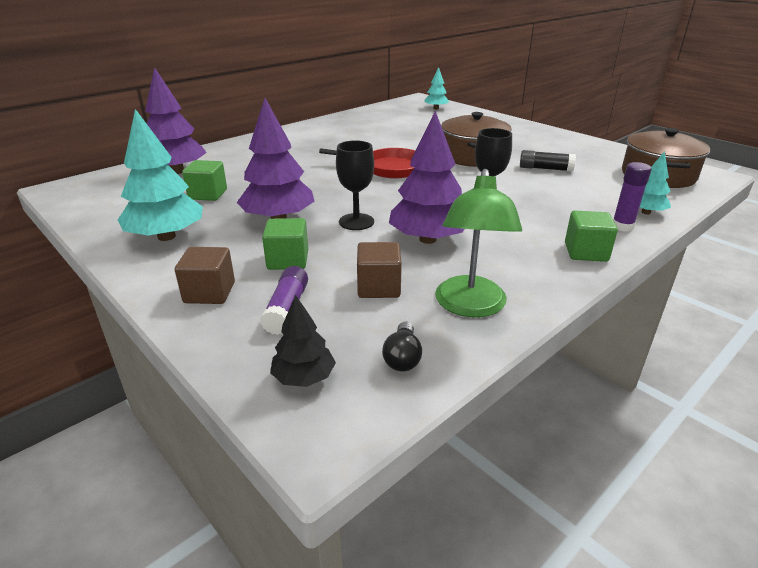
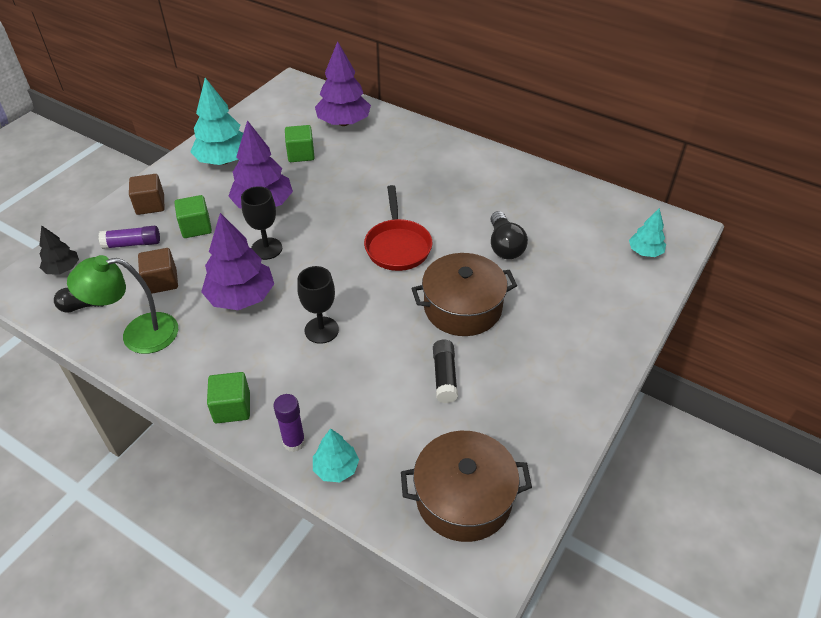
camera: 75 degrees right, 15 degrees up
none -> black light bulb [490,211,528,259]

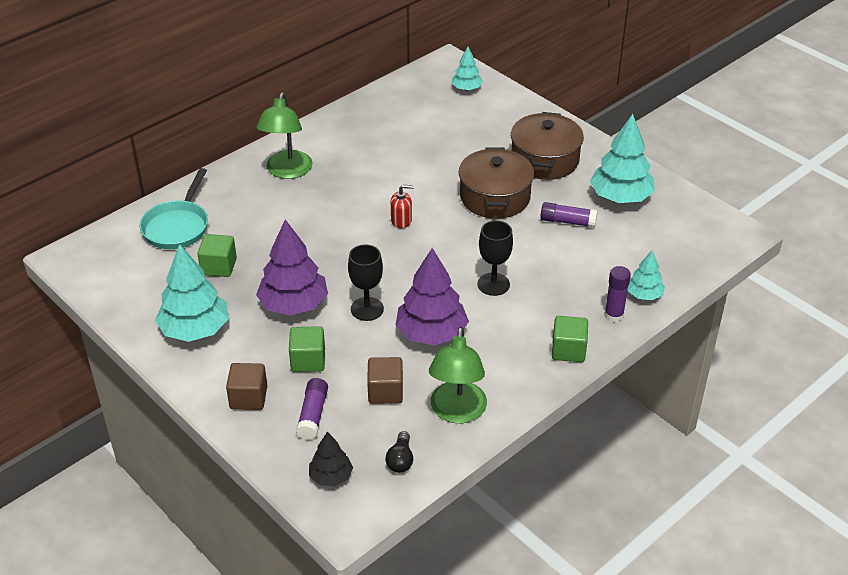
camera: 75 degrees left, 5 degrees down
purple tree [315,41,371,126] -> turquoise pan [140,168,208,249]
red pan [364,185,432,271] -> red soap dispenser [391,185,414,228]
brown pot [401,431,532,542] -> brown pot moved to [511,112,584,180]
black glue stick [433,340,458,403] -> purple glue stick [540,202,598,228]
black light bulb [490,211,528,259] -> none
none -> green lamp [256,93,312,179]
none -> turquoise tree [590,114,655,203]

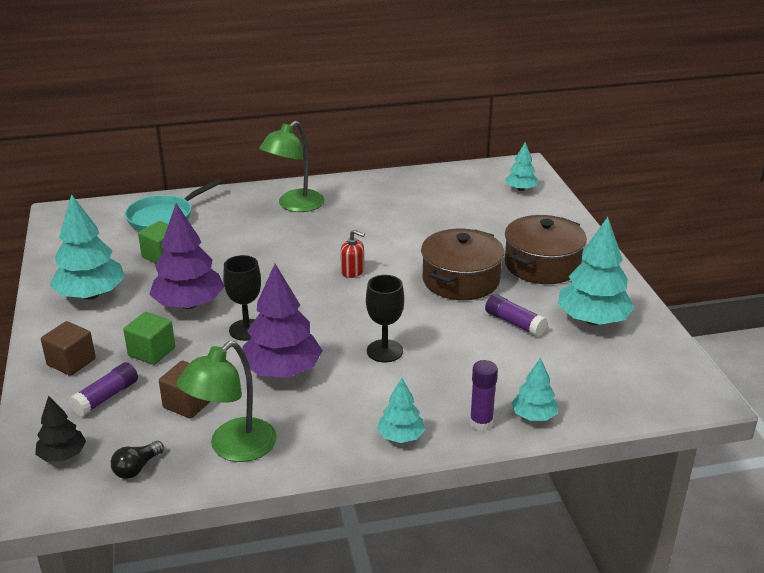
camera: 30 degrees right, 10 degrees down
green cube [552,316,588,362] -> turquoise tree [377,378,425,443]

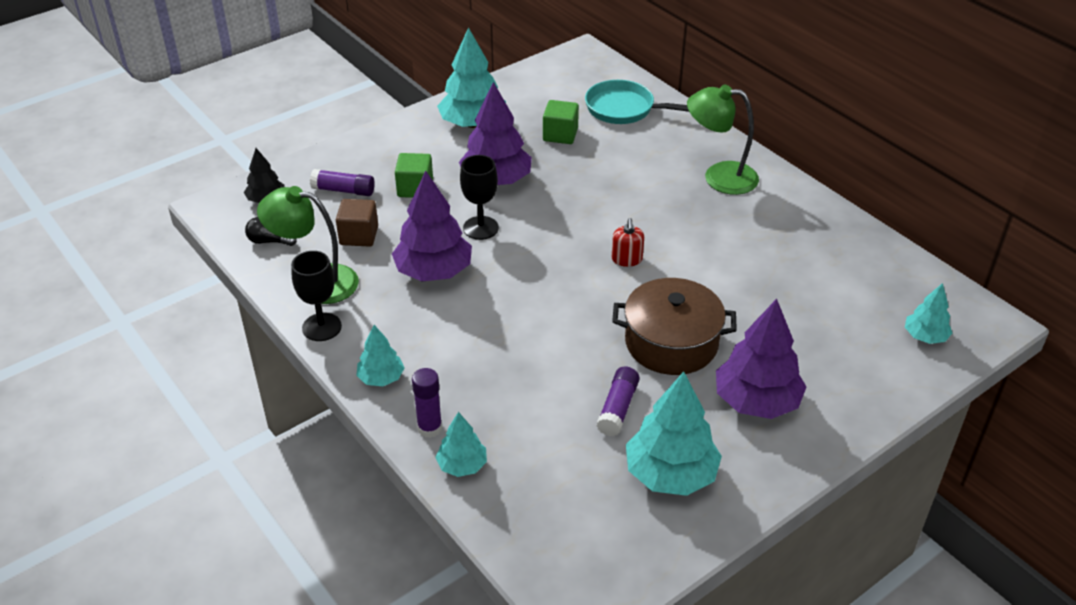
camera: 65 degrees right, 10 degrees up
brown cube [41,321,96,376] -> none
black goblet [366,275,404,362] -> black goblet moved to [291,251,342,341]
brown pot [505,215,587,284] -> purple tree [716,299,807,419]

